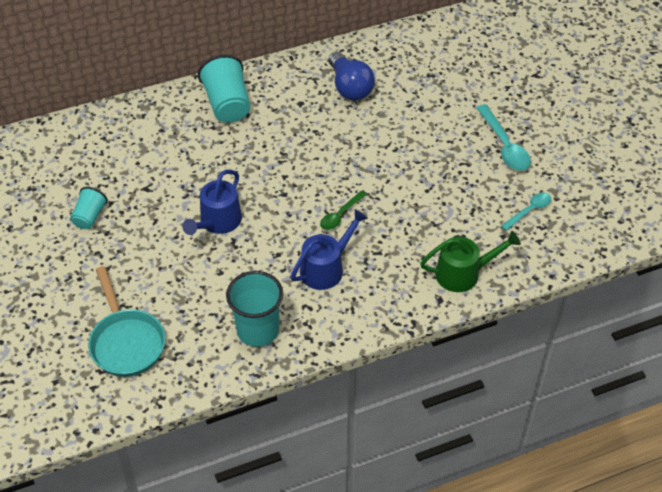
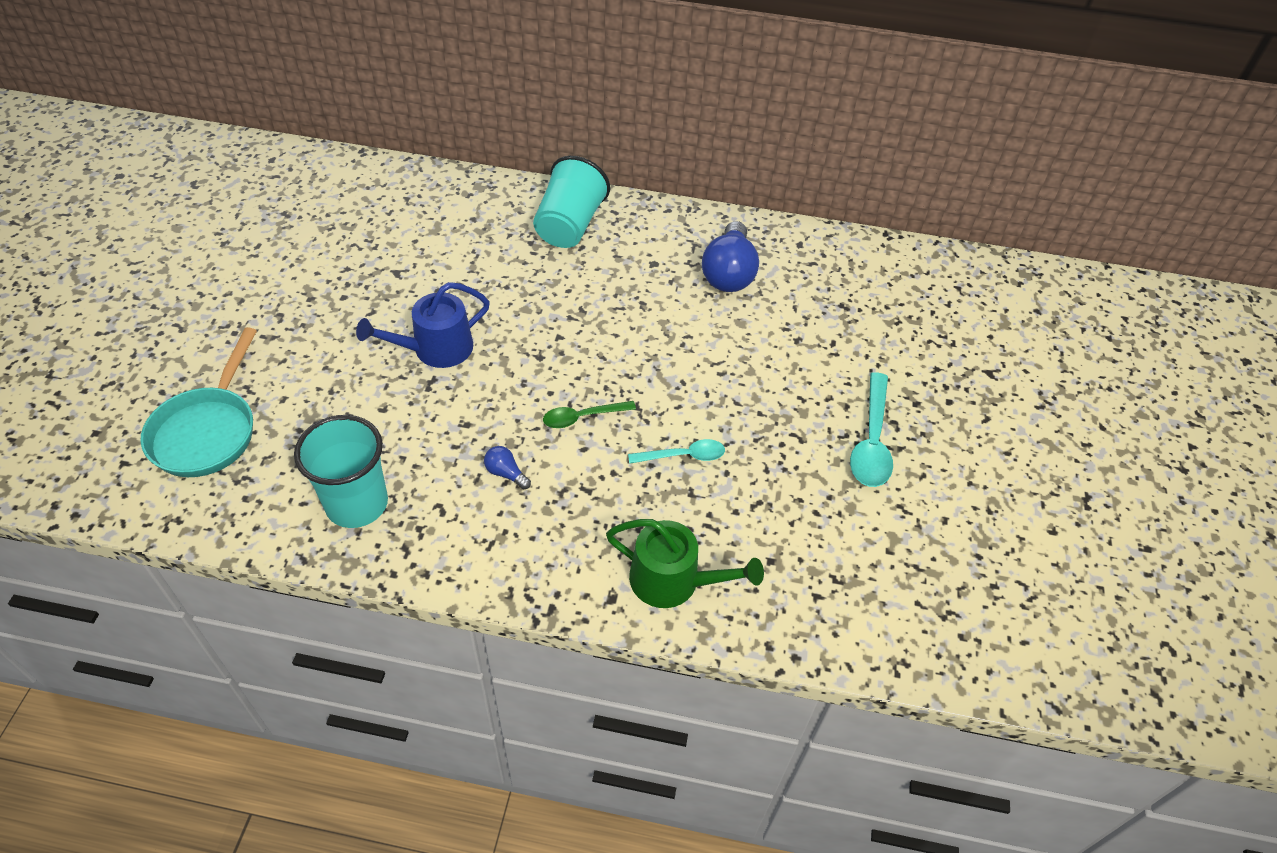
camera: 30 degrees right, 0 degrees up
turquoise cup [70,187,108,229] -> none
blue watering can [291,209,368,290] -> blue light bulb [484,446,531,490]
turquoise spoon [501,192,551,231] -> turquoise spoon moved to [628,439,725,464]

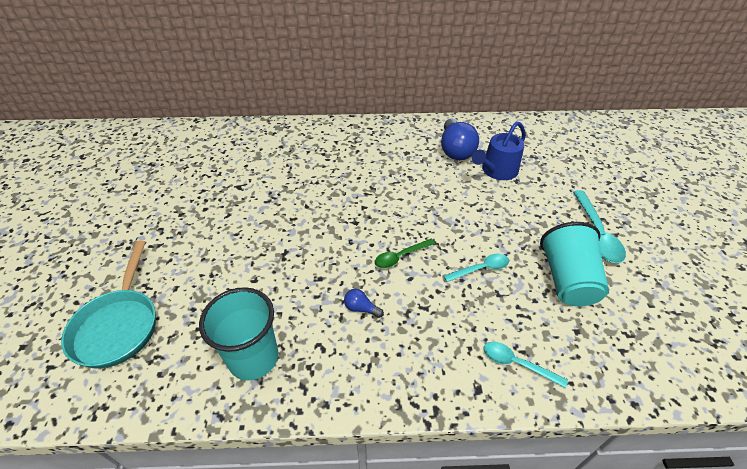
camera: 10 degrees left, 5 degrees down
blue watering can [356,282,490,368] -> blue watering can moved to [472,121,526,180]
turquoise cup [533,156,610,248] -> turquoise cup moved to [540,222,609,306]
green watering can [606,519,764,608] -> turquoise spoon [484,342,568,388]

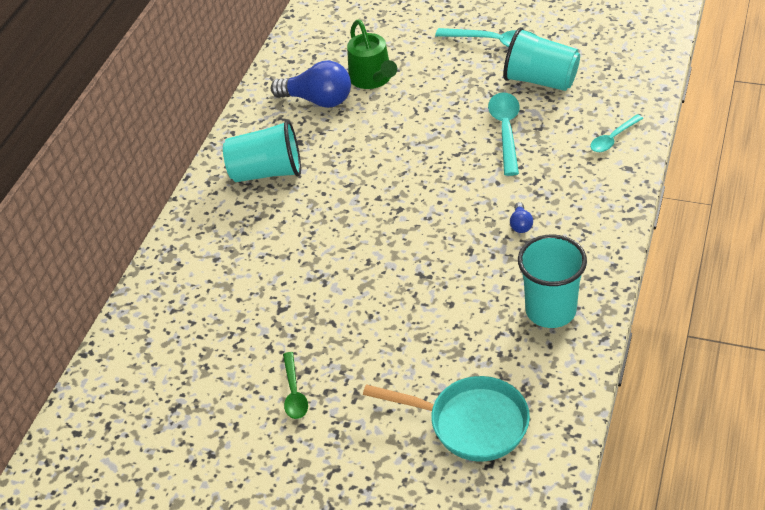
camera: 65 degrees left, 0 degrees up
blue light bulb [344,289,384,318] -> blue light bulb turned 45 degrees counterclockwise [510,202,533,233]
green spoon [375,239,435,268] -> green spoon moved to [283,352,308,419]
turquoise spoon [444,254,509,282] -> turquoise spoon [488,92,520,176], size x1.60
blue watering can [472,121,526,180] -> green watering can [347,20,397,89]
none -> turquoise cup [223,120,301,182]

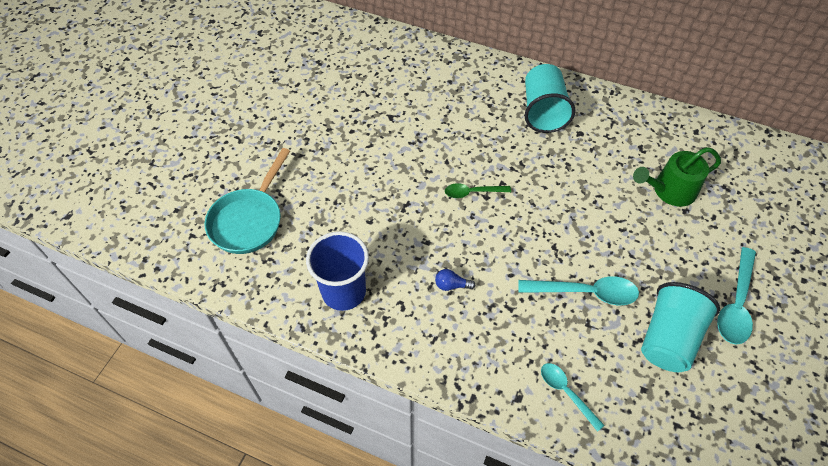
camera: 90 degrees right, 10 degrees up
blue light bulb [271,61,351,108] -> none
green spoon [283,352,308,419] -> green spoon moved to [445,183,511,198]
turquoise cup [518,234,587,328] -> blue cup [306,231,369,311]

